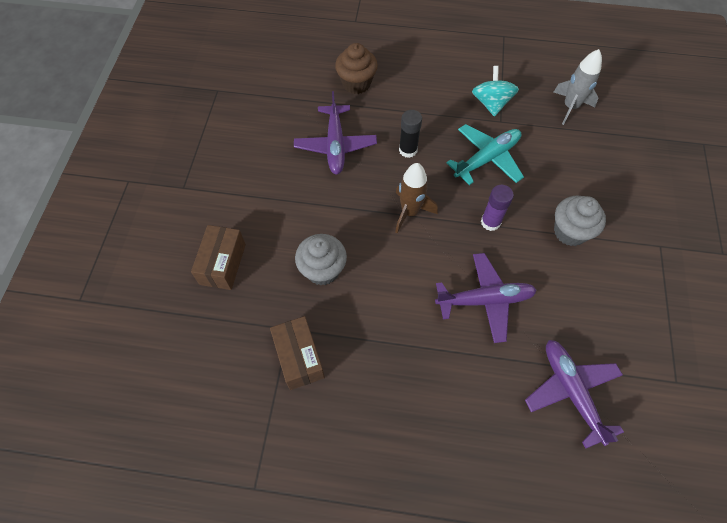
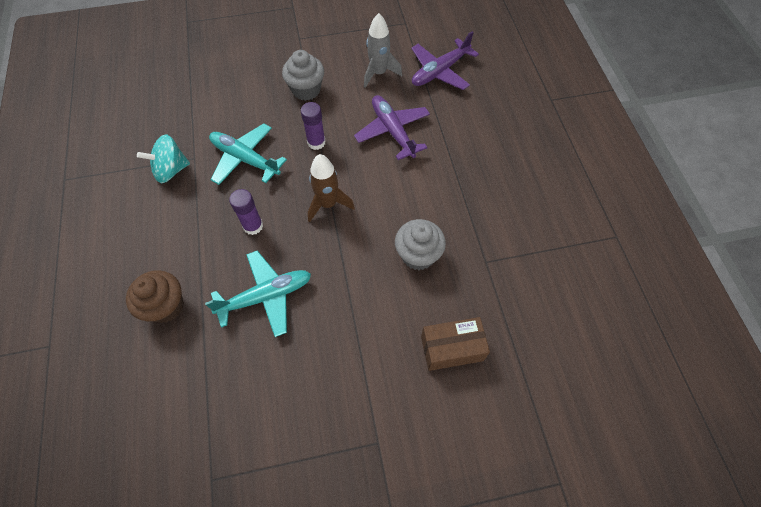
camera: 110 degrees left, 0 degrees up
brown box [270,316,325,390] -> none
purple plane [294,91,377,174] -> turquoise plane [205,251,311,337]
black glue stick [399,110,422,158] -> purple glue stick [229,189,263,235]
grey rocket [553,49,602,125] -> grey rocket moved to [364,13,402,88]

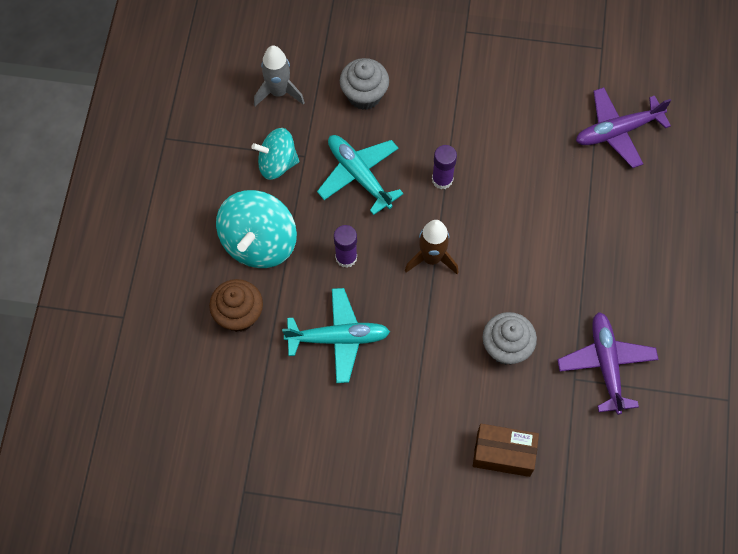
camera: 20 degrees right, 5 degrees up
grey cupcake [282,50,324,101] -> grey cupcake moved to [340,58,389,110]
purple plane [354,95,430,160] -> purple plane moved to [557,312,659,415]
grey rocket [364,13,402,88] -> grey rocket moved to [254,45,305,106]
none -> turquoise spinning top [216,190,297,268]

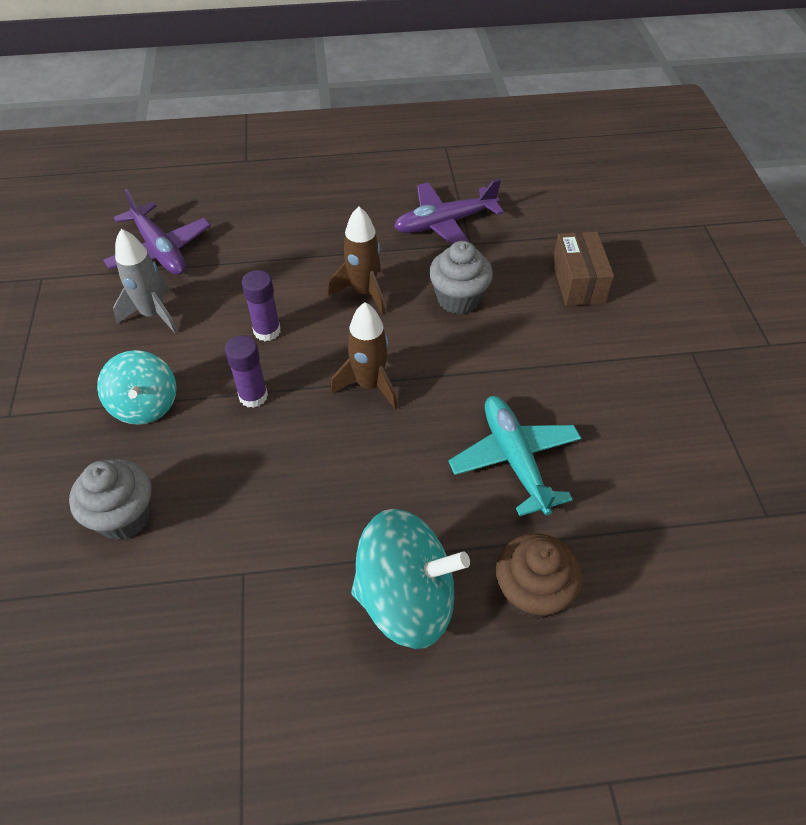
camera: 105 degrees left, 15 degrees down
turquoise spinning top [252,128,299,180] -> turquoise spinning top moved to [97,350,176,425]
grey rocket [254,45,305,106] -> grey rocket moved to [113,229,178,334]
turquoise plane [317,135,404,215] -> none
purple glue stick [334,225,357,268] -> purple glue stick moved to [242,270,281,341]
none -> brown rocket [328,206,385,314]

